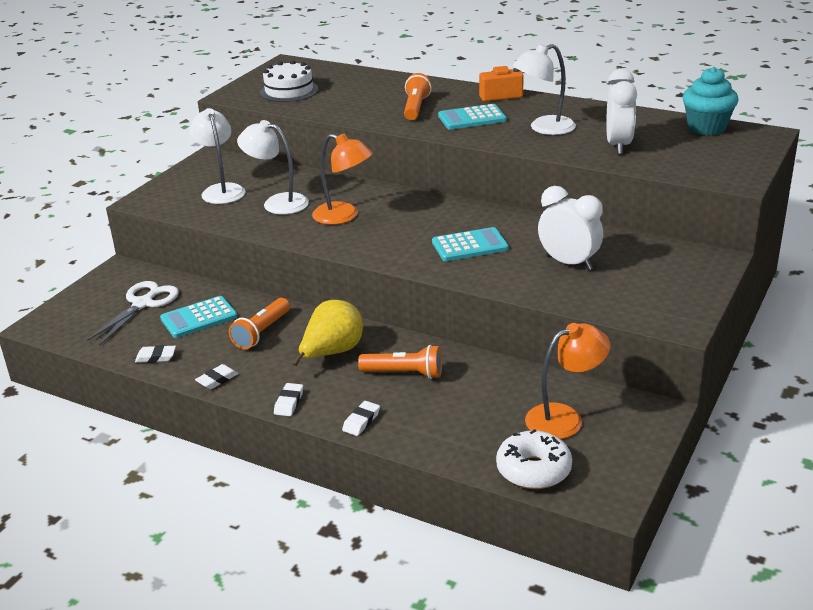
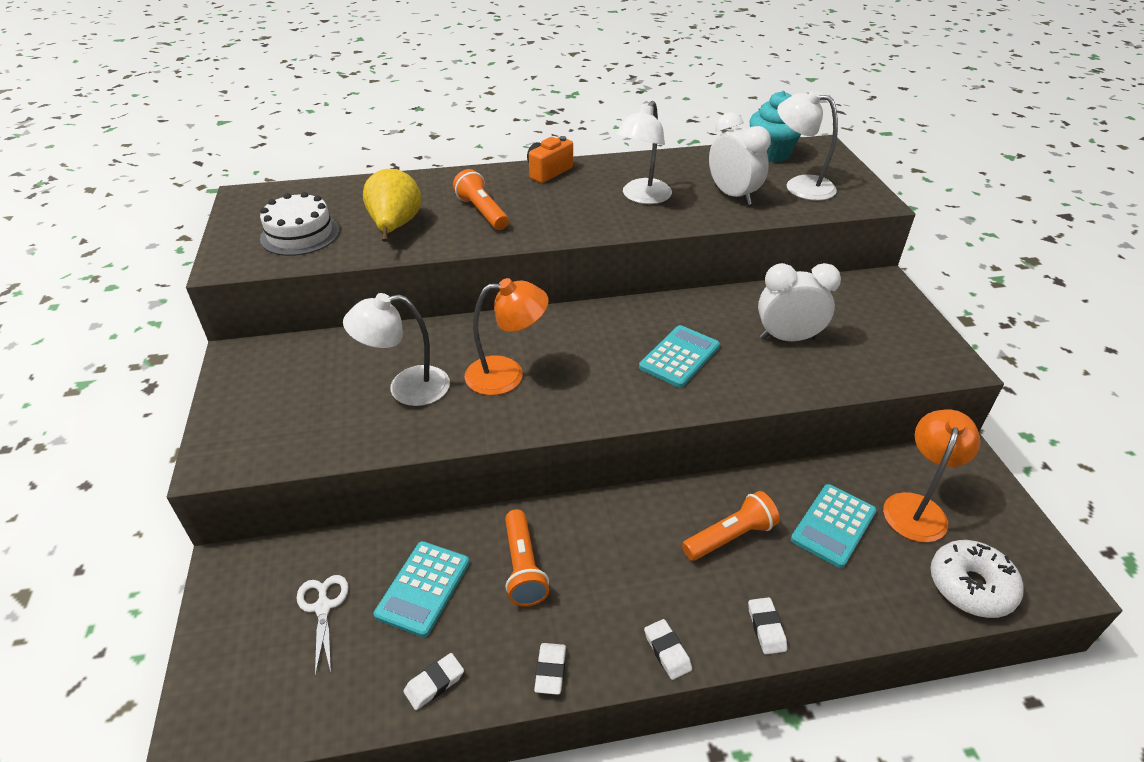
camera: 40 degrees left, 10 degrees up
white scissors [87,281,179,346] -> white scissors [297,575,349,676], size x0.65
white lamp [189,108,246,204] -> white lamp moved to [777,90,838,201]
yellow pear [292,300,363,366] -> yellow pear moved to [363,169,421,242]
turquoise calculator [438,104,507,130] -> turquoise calculator moved to [791,484,876,568]

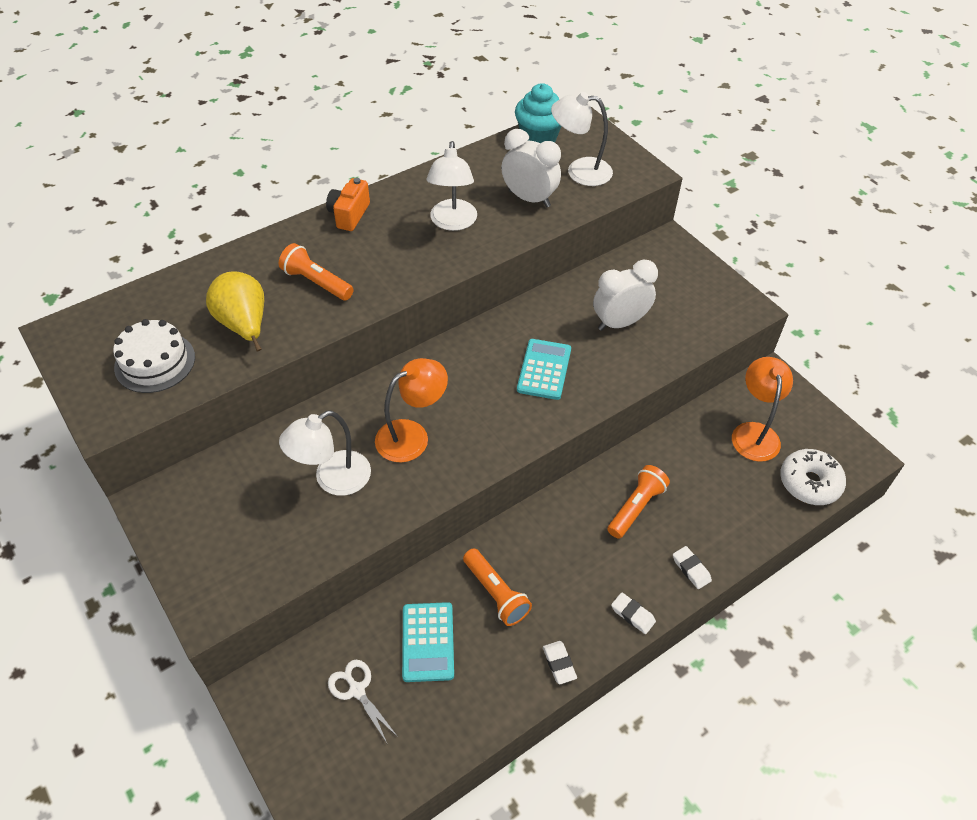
camera: 25 degrees left, 10 degrees up
white eraser [403,653,464,710] -> none
turquoise calculator [791,484,876,568] -> none

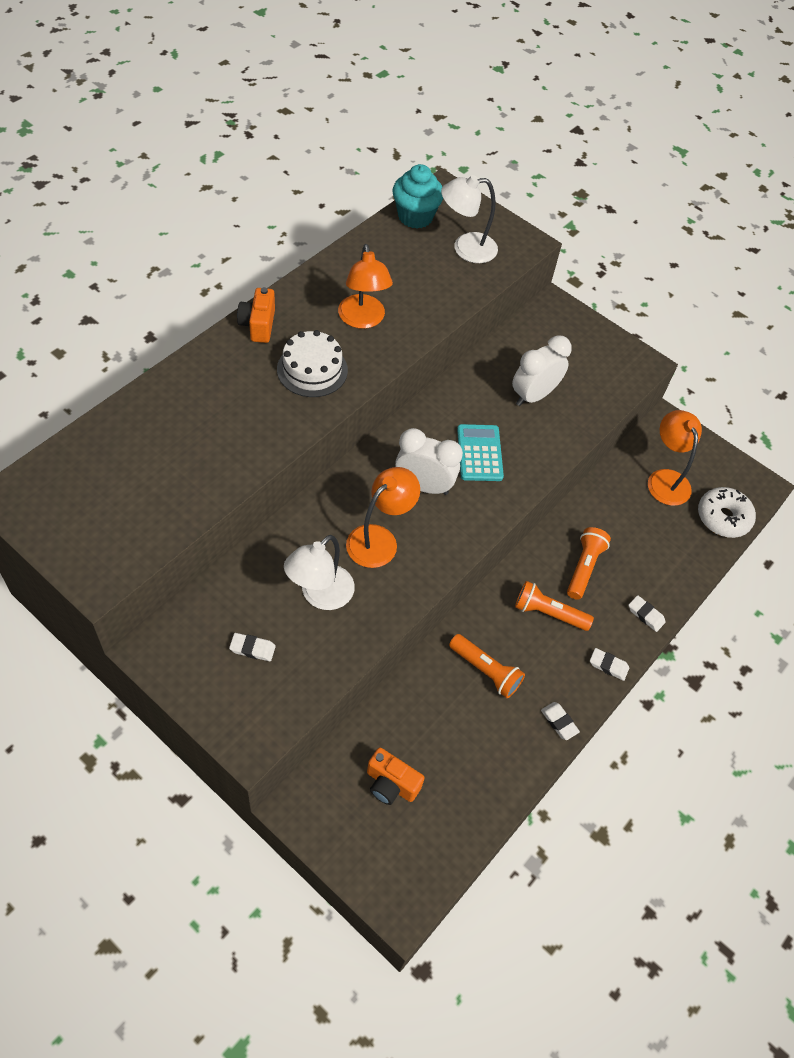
camera: 20 degrees left, 5 degrees up
white cake [113,319,195,393] -> white cake moved to [277,330,348,397]
yellow pear [206,271,264,351] -> none
orange flashlight [279,243,354,301] -> orange flashlight moved to [515,581,594,631]
white scissors [328,660,398,743] -> orange camera [367,747,425,805]
turquoise calculator [402,602,454,682] -> none
white lamp [427,141,477,231] -> orange lamp [338,244,393,329]
white clock [501,129,561,207] -> white clock moved to [395,428,463,495]
none -> white eraser [229,633,276,661]

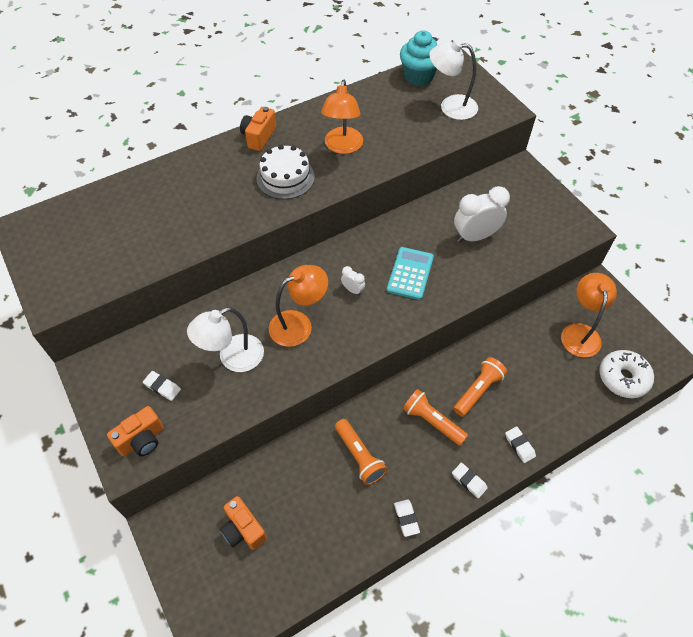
camera: 25 degrees right, 0 degrees up
white clock [395,428,463,495] -> white clock [341,266,365,295], size x0.47
none -> orange camera [107,406,164,456]

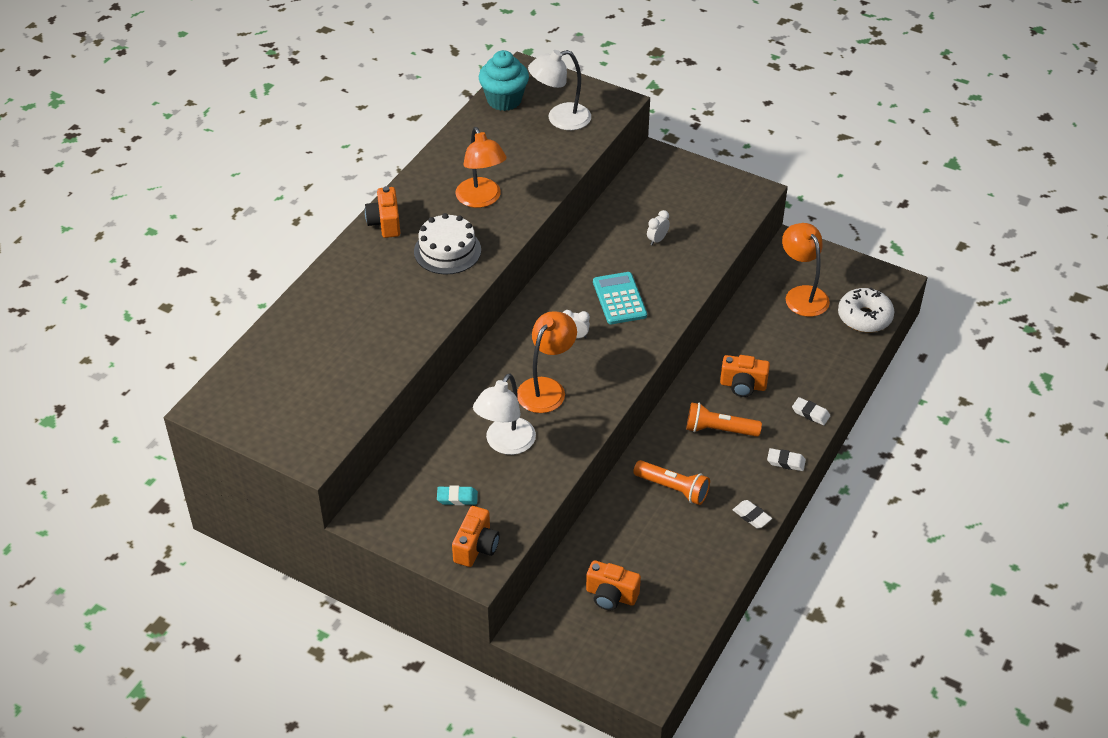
camera: 30 degrees left, 10 degrees down
white eraser [143,371,181,401] -> turquoise eraser [437,486,478,505]
orange flashlight [453,357,507,417] -> orange camera [720,355,770,397]
white clock [454,186,510,243] -> white clock [647,210,670,245], size x0.47

